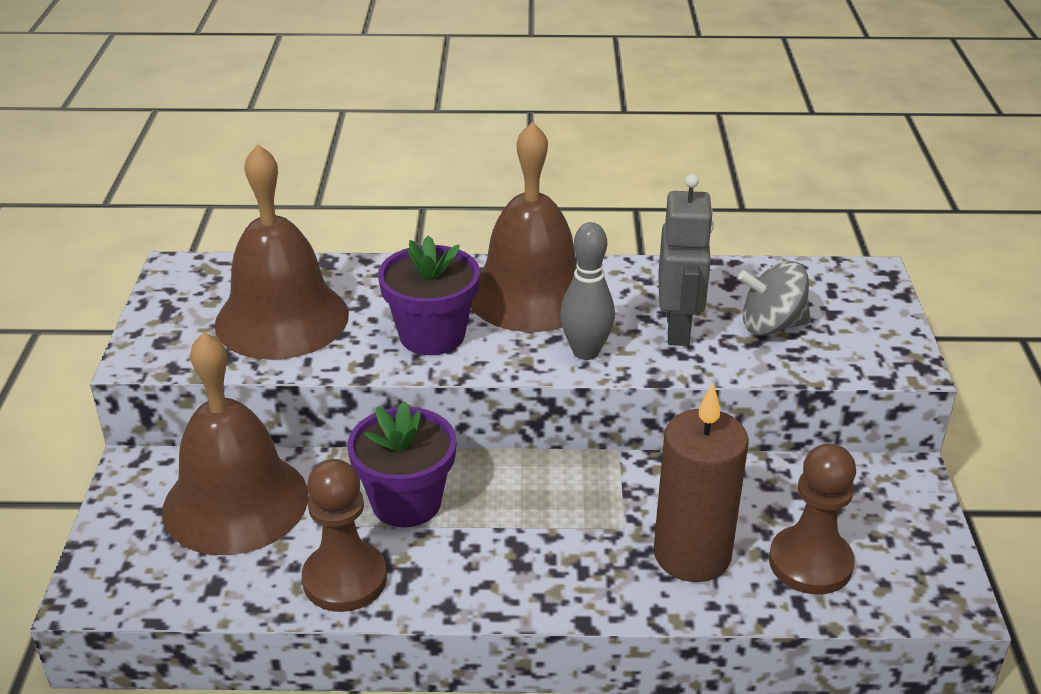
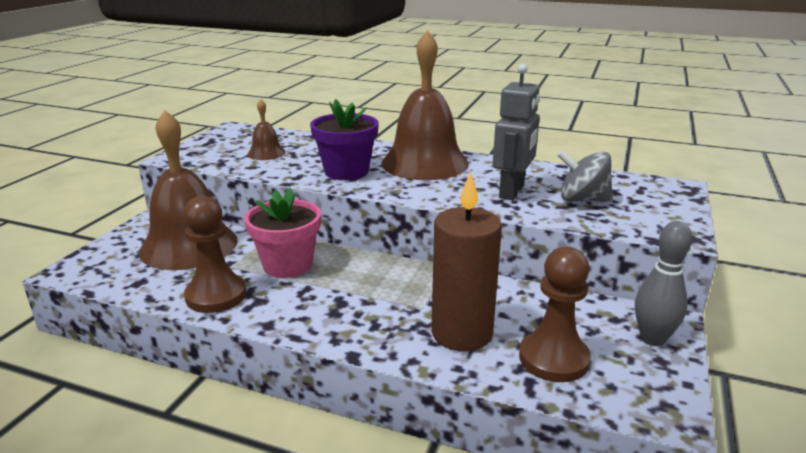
camera: 20 degrees right, 10 degrees down
brown bell [215,144,349,360] -> brown bell [247,99,285,160], size x0.45
purple flower pot [347,401,457,527] -> pink flower pot [244,188,321,278]
grey bowling pin [560,222,615,360] -> grey bowling pin moved to [635,221,692,346]

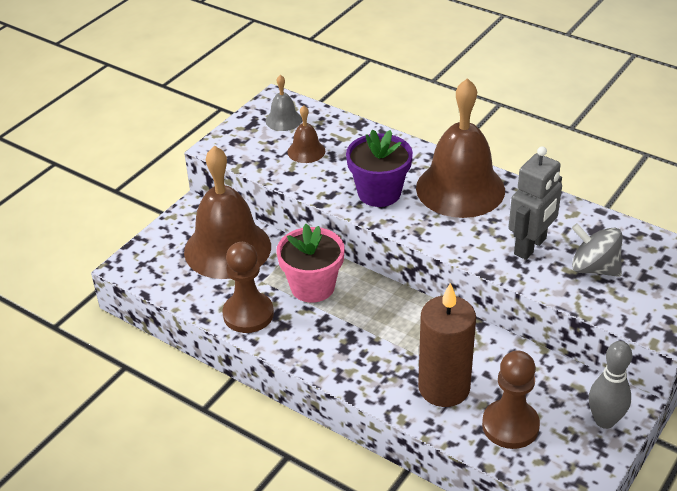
camera: 15 degrees right, 15 degrees up
none -> grey bell [266,75,302,131]

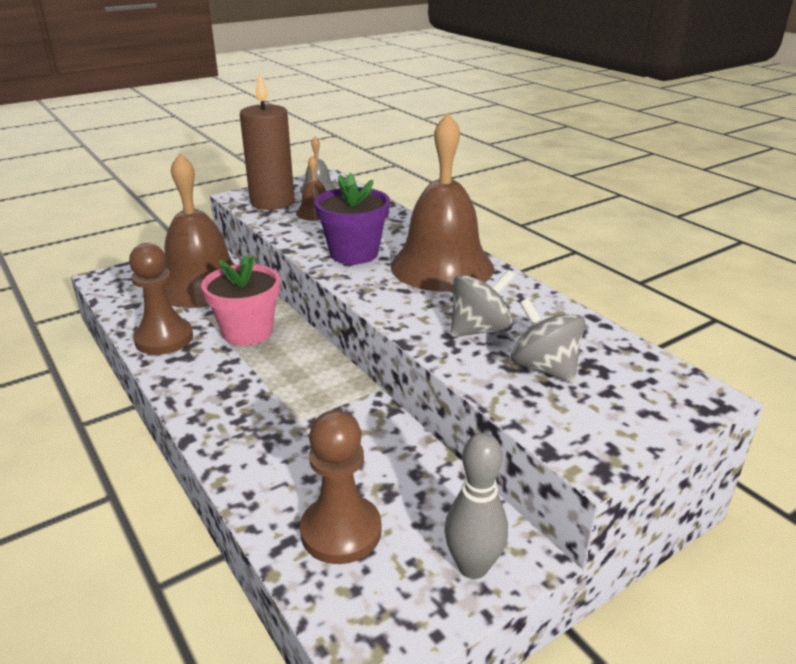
camera: 20 degrees right, 10 degrees down
brown candle [418,283,476,407] -> brown candle moved to [240,71,295,210]
grey robot [509,146,562,260] -> grey spinning top [451,270,515,337]

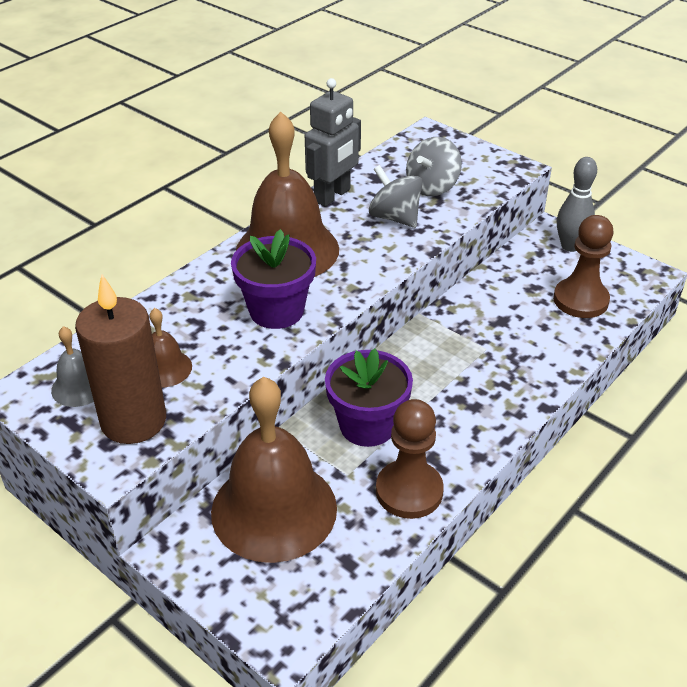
camera: 105 degrees left, 10 degrees up
pink flower pot [201,255,280,346] -> purple flower pot [325,349,413,447]
none -> grey robot [305,78,361,207]

